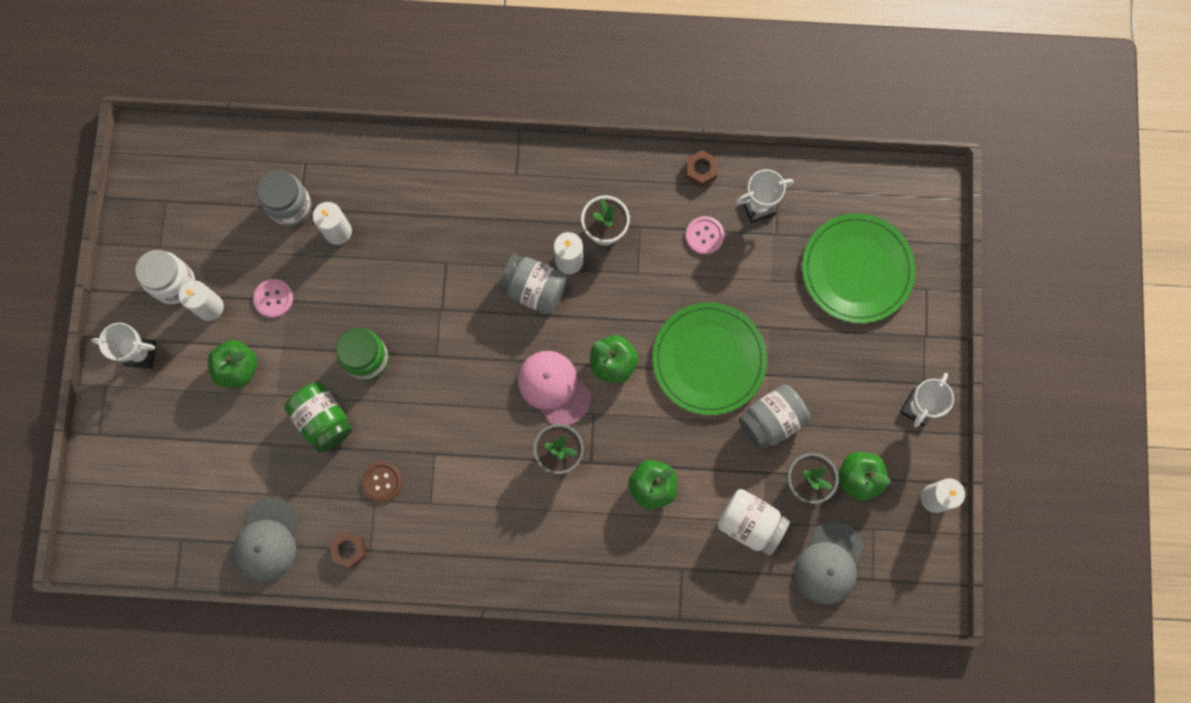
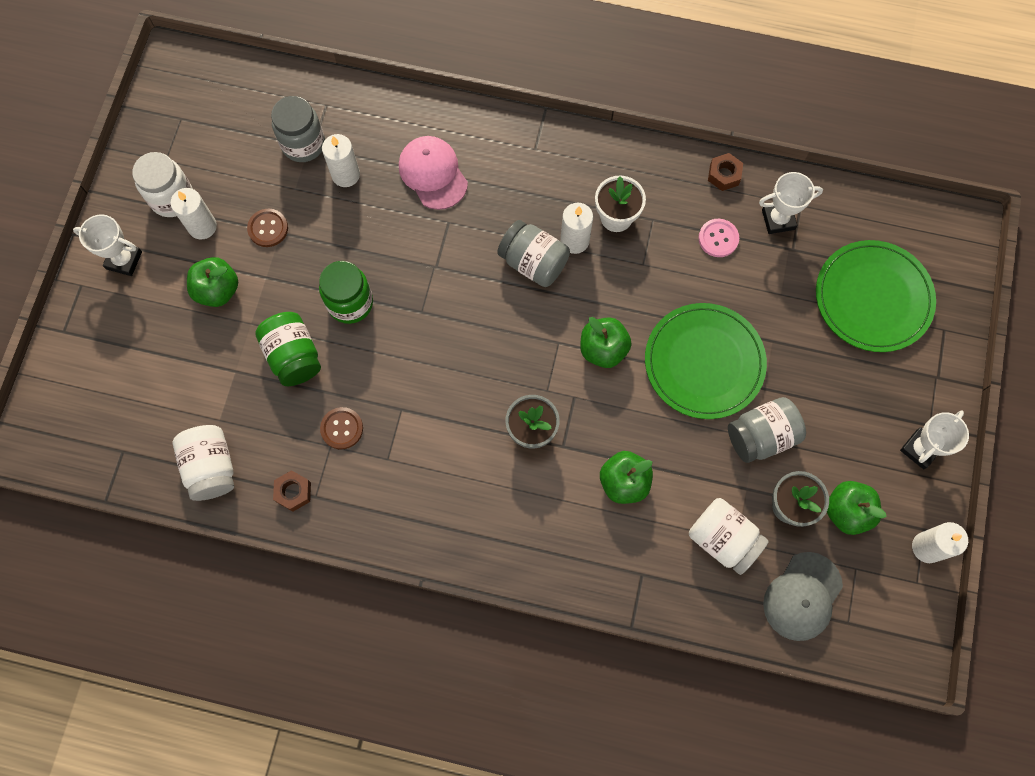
camera: 10 degrees right, 5 degrees down
grey cap [233,498,299,582] -> white jar [173,425,234,501]
pink button [253,279,293,318] -> brown button [247,209,288,247]
pink cap [518,351,591,425] -> pink cap moved to [399,136,468,210]

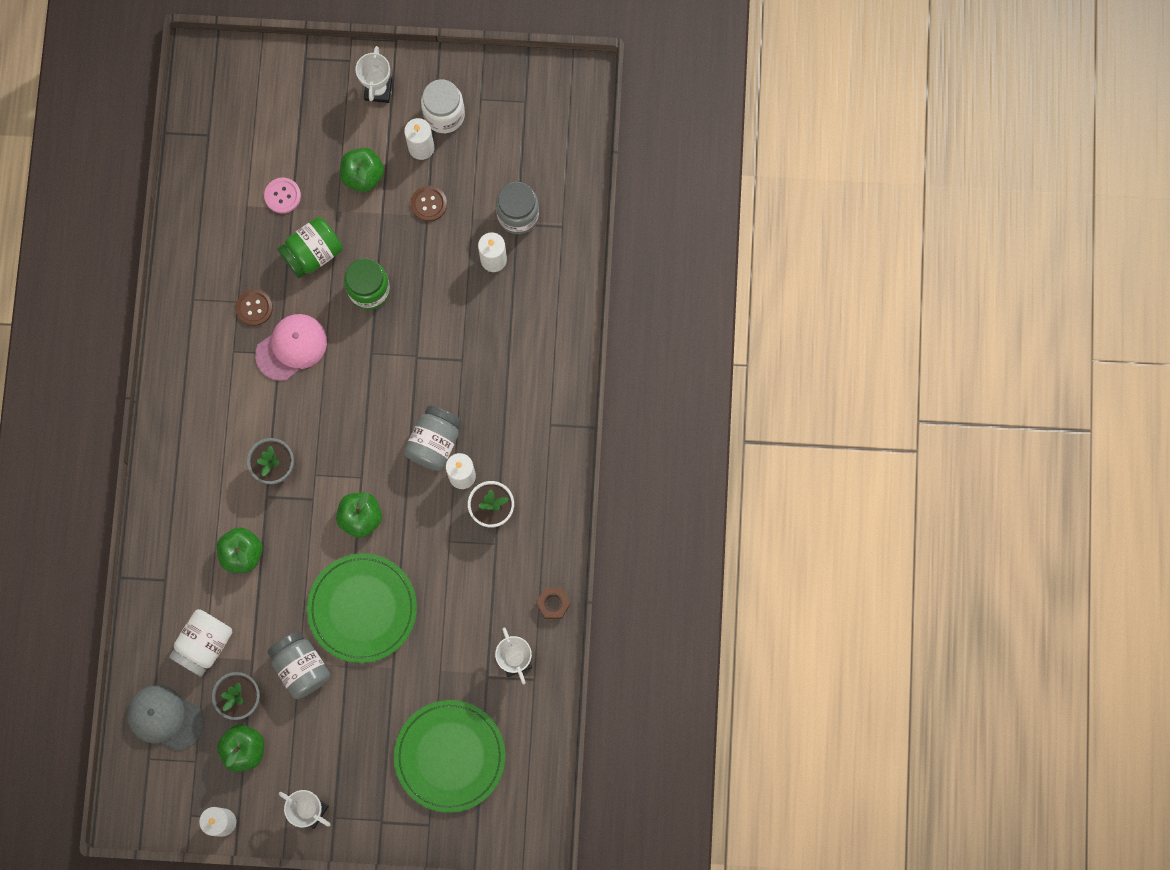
camera: 80 degrees right, 5 degrees up
white jar [173,425,234,501] -> none
brown nut [273,470,311,512] -> none
pink cap [399,136,468,210] -> pink cap moved to [255,314,327,381]
pink button [698,219,739,257] -> pink button moved to [264,178,301,213]

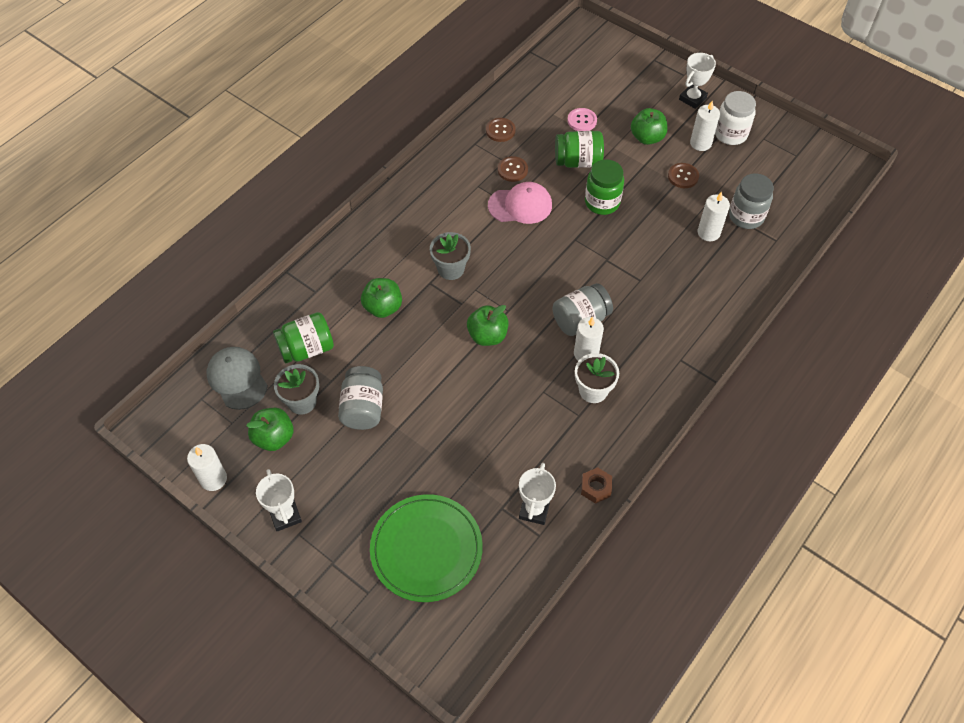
camera: 35 degrees right, 20 degrees down
white jar [169,609,232,677] -> green jar [273,312,334,363]
green plate [307,553,417,663] -> none
none -> brown button [486,118,516,142]

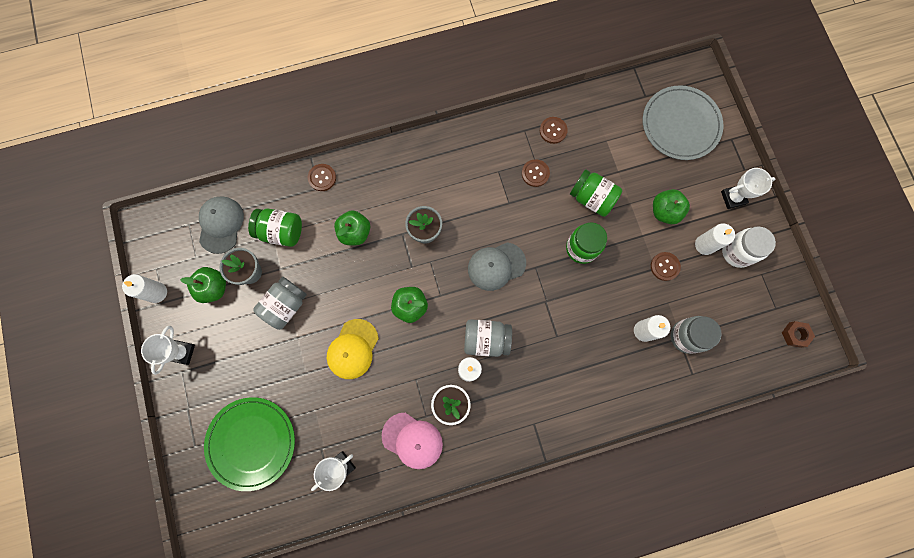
camera: 35 degrees right, 20 degrees up
pink cap [488,182,552,224] -> pink cap moved to [382,413,443,469]
pink button [567,108,597,131] -> none
brown nut [581,467,612,504] -> brown nut moved to [782,321,815,348]
none -> brown button [308,164,336,191]
none -> yellow cap [327,319,379,379]
none -> grey cap [468,242,526,291]
none -> grey plate [643,85,723,160]

